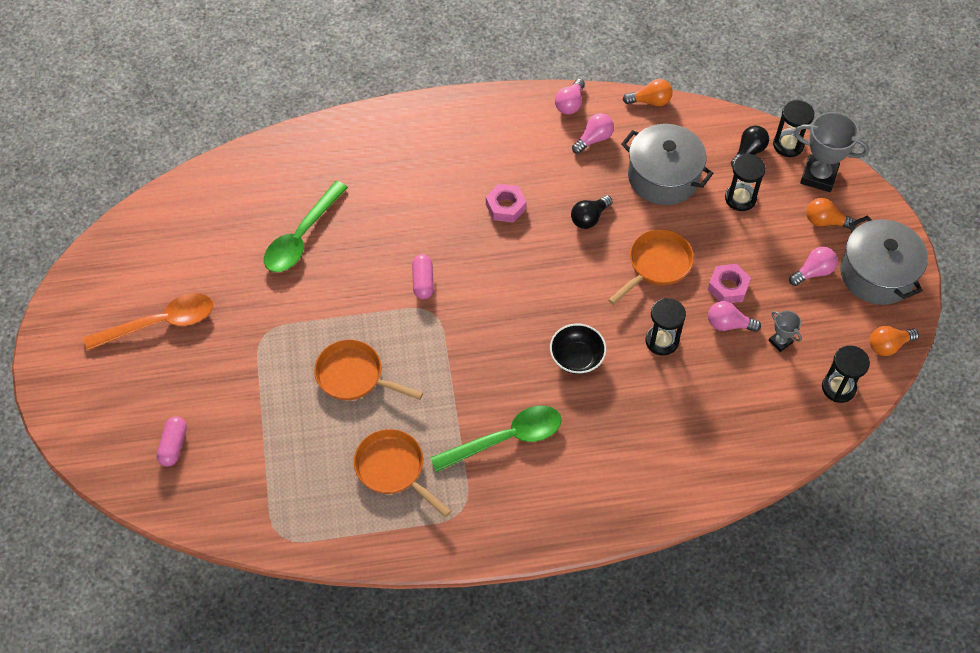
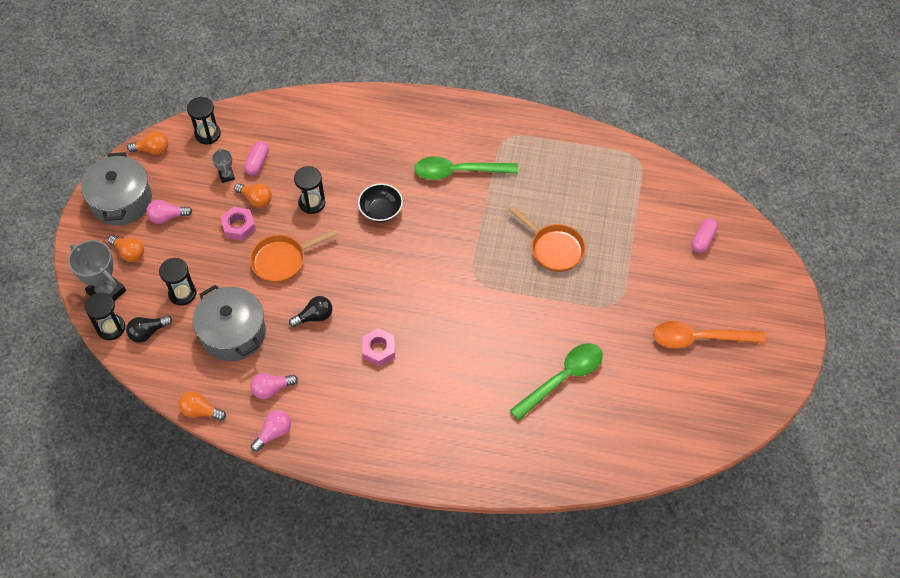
camera: 160 degrees left, 0 degrees up
orange pan [354,429,451,517] -> none
pink capsule [412,254,434,299] -> pink capsule moved to [244,141,269,175]
pink light bulb [708,301,761,332] -> orange light bulb [234,183,272,208]

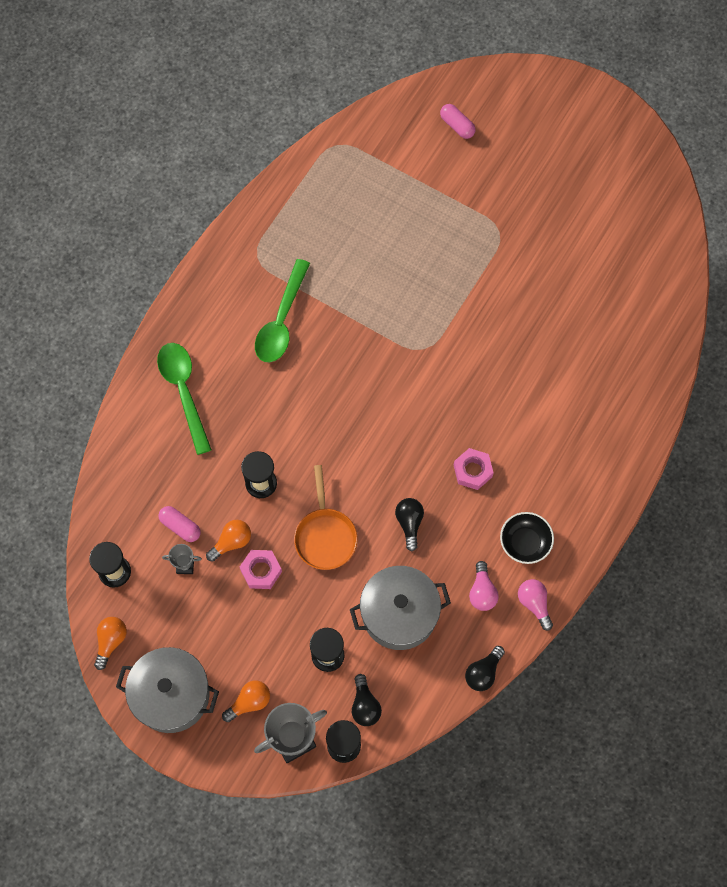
camera: 70 degrees left, 10 degrees up
pink light bulb [146,200,192,224] -> none
orange light bulb [179,391,226,421] -> black light bulb [465,646,505,691]
black bowl [358,183,403,222] -> black bowl moved to [500,512,554,564]
orange pan [508,205,586,272] -> none
green spoon [509,343,603,421] -> green spoon moved to [157,343,212,455]
orange spoon [653,321,765,348] -> none

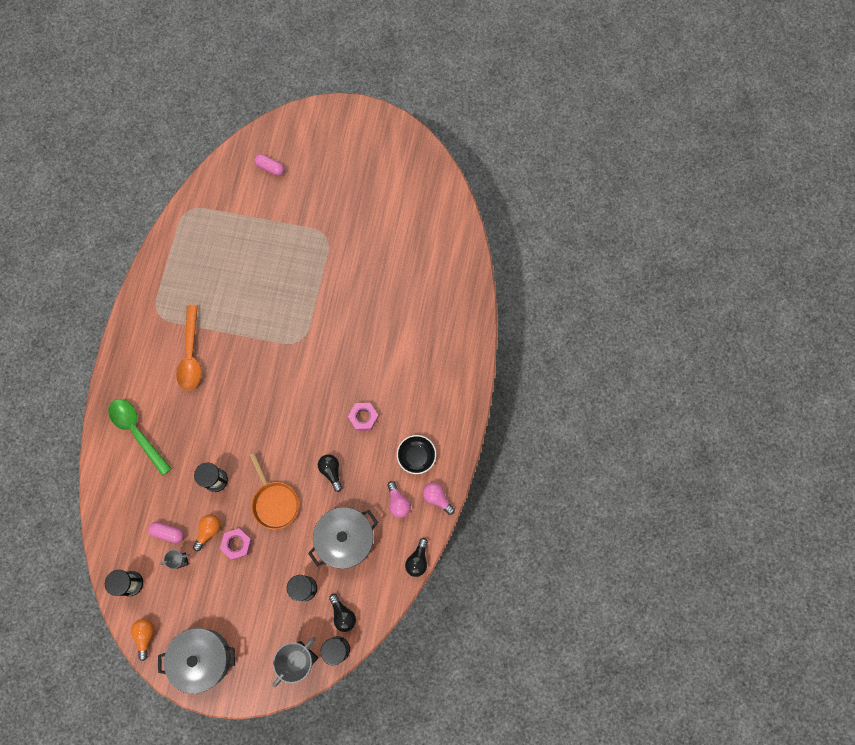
camera: 20 degrees left, 5 degrees up
orange light bulb [222,680,270,722] -> none
green spoon [255,259,310,362] -> orange spoon [176,305,201,391]

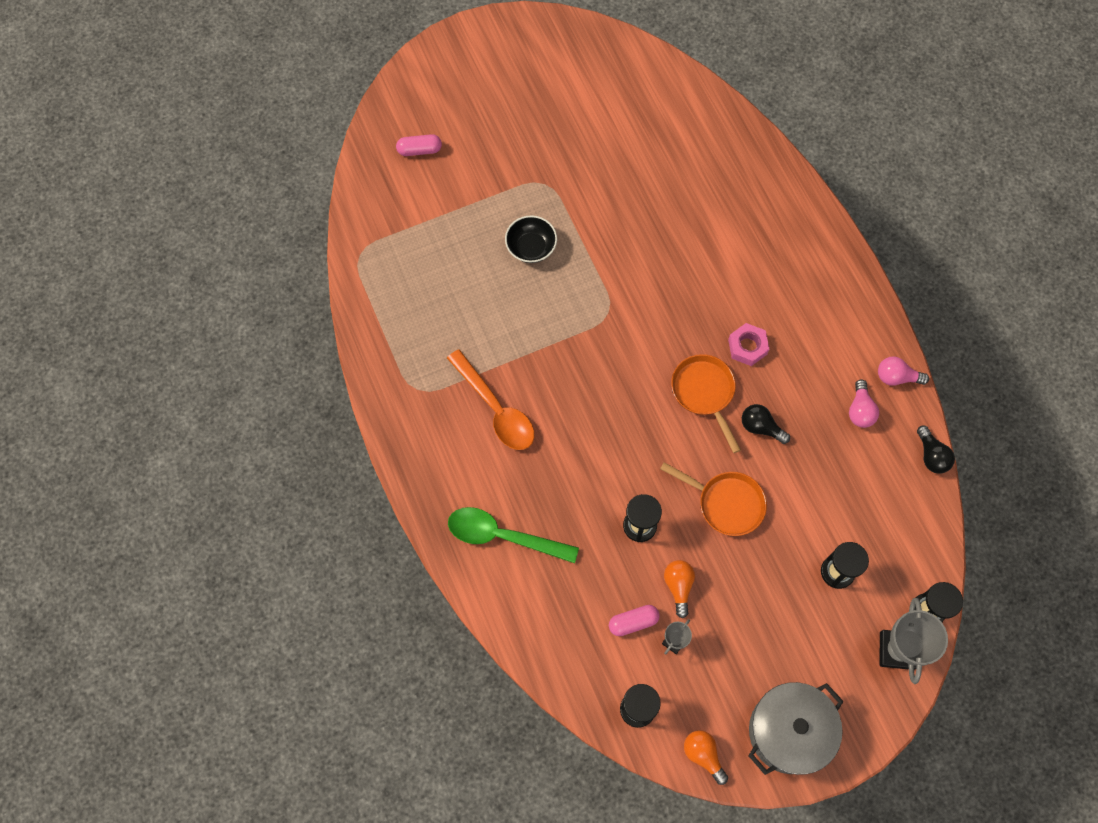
camera: 35 degrees left, 5 degrees down
pink nut [220,528,252,560] -> none
grey pot [308,507,378,569] -> none
black light bulb [329,594,356,632] -> none
pink light bulb [387,481,411,518] -> pink light bulb turned 60 degrees clockwise [849,379,879,428]
black bowl [397,435,436,474] -> black bowl moved to [505,216,557,263]
none -> orange pan [671,354,741,453]

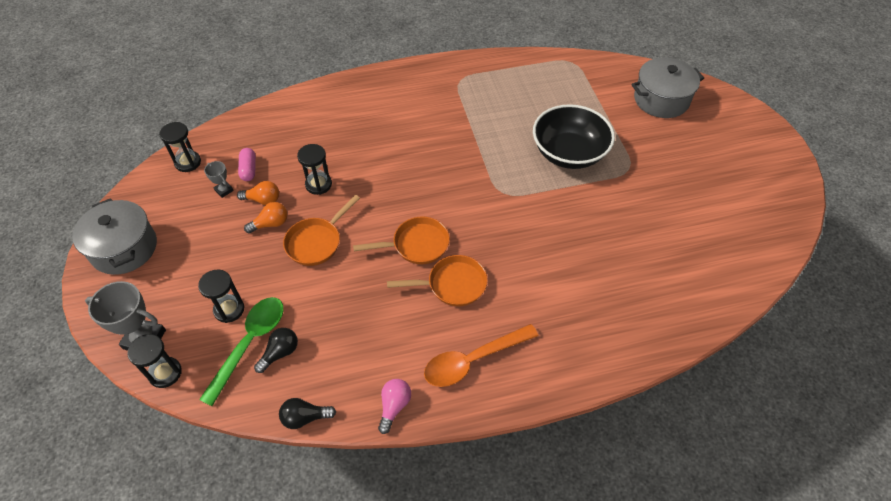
camera: 100 degrees right, 15 degrees down
pink capsule [396,134,442,156] -> grey pot [631,58,704,118]
orange spoon [447,349,534,450] -> orange spoon moved to [424,324,538,387]
green spoon [448,507,579,563] -> green spoon moved to [199,297,284,406]
black bowl [505,216,557,263] -> black bowl [533,104,615,169], size x1.86
orange light bulb [684,730,728,785] -> orange light bulb moved to [244,202,288,233]
pink nut [728,323,769,366] -> orange pan [387,255,488,306]
black light bulb [742,404,790,444] -> black light bulb moved to [254,328,298,373]
pink light bulb [849,379,879,428] -> none

